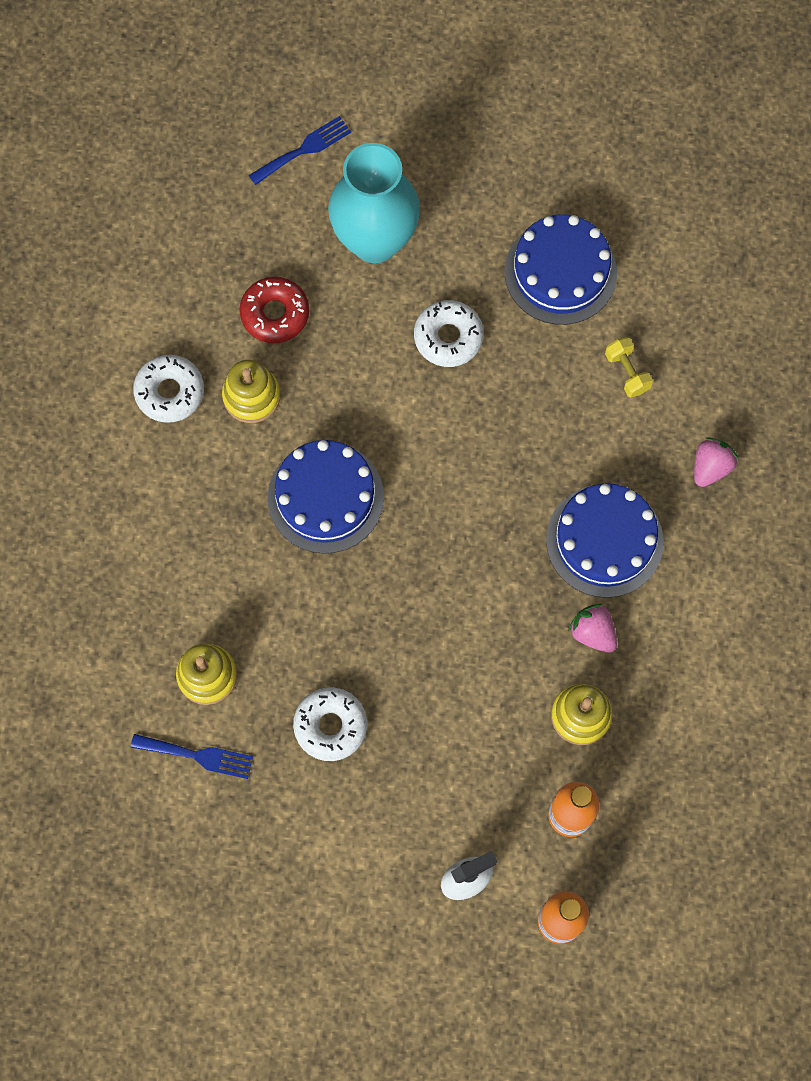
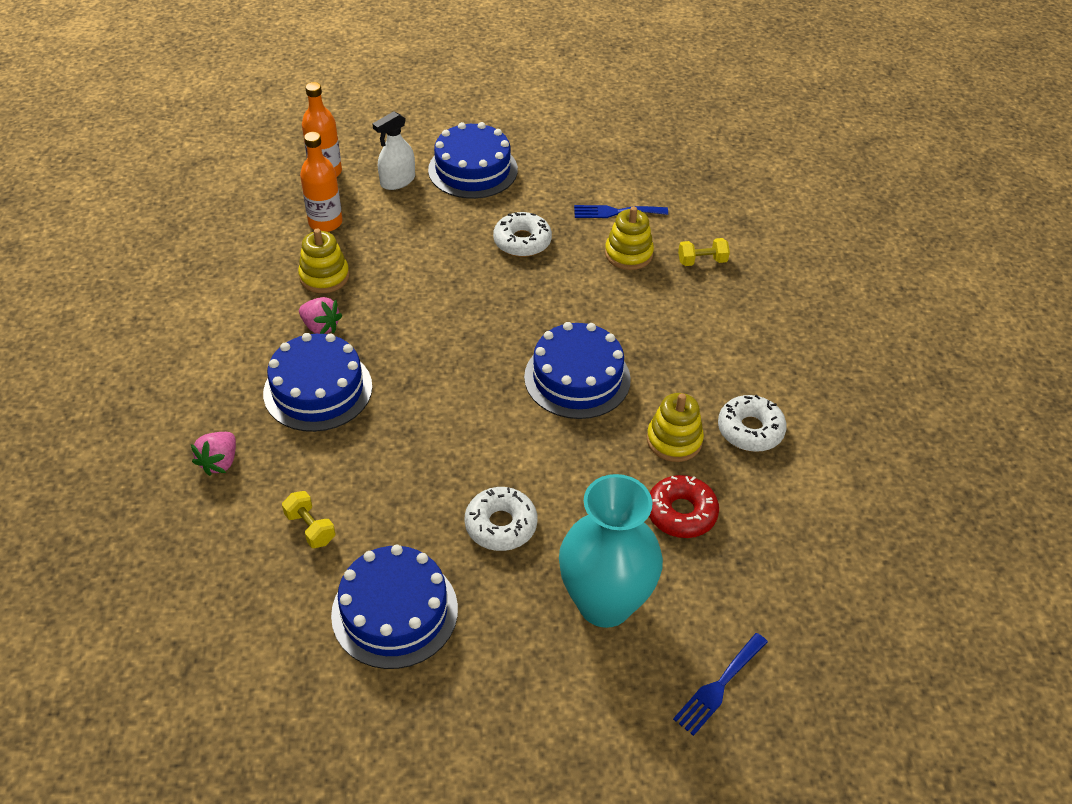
camera: 165 degrees right, 25 degrees down
none -> blue cake [428,122,518,199]
none -> yellow dumbbell [678,238,730,266]

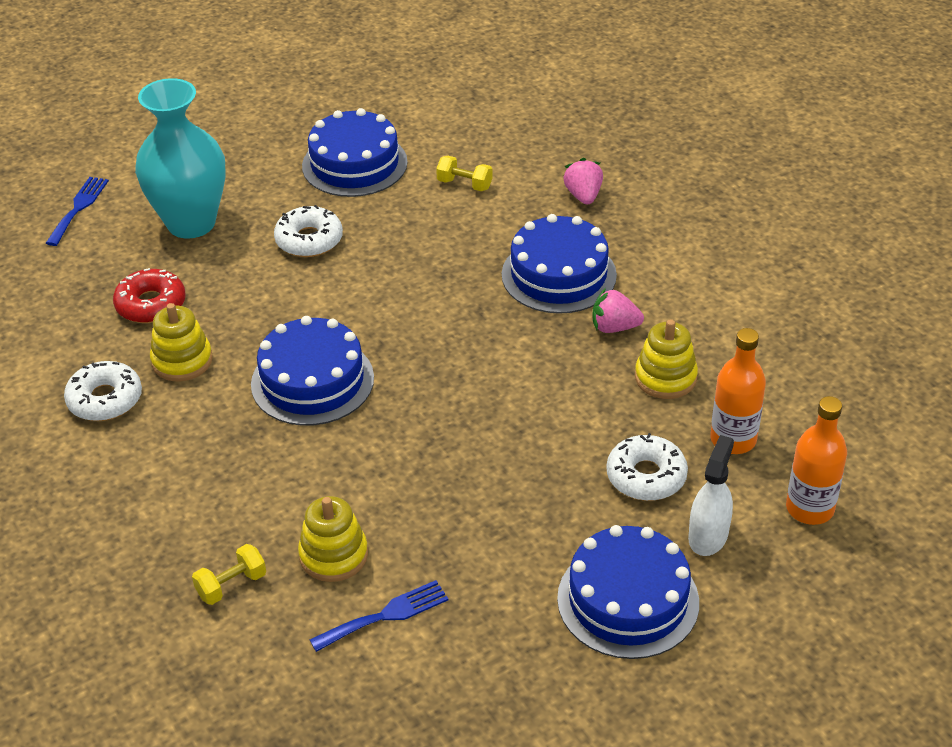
camera: 155 degrees right, 5 degrees down
white donut [493,212,552,257] -> white donut moved to [606,433,688,501]

